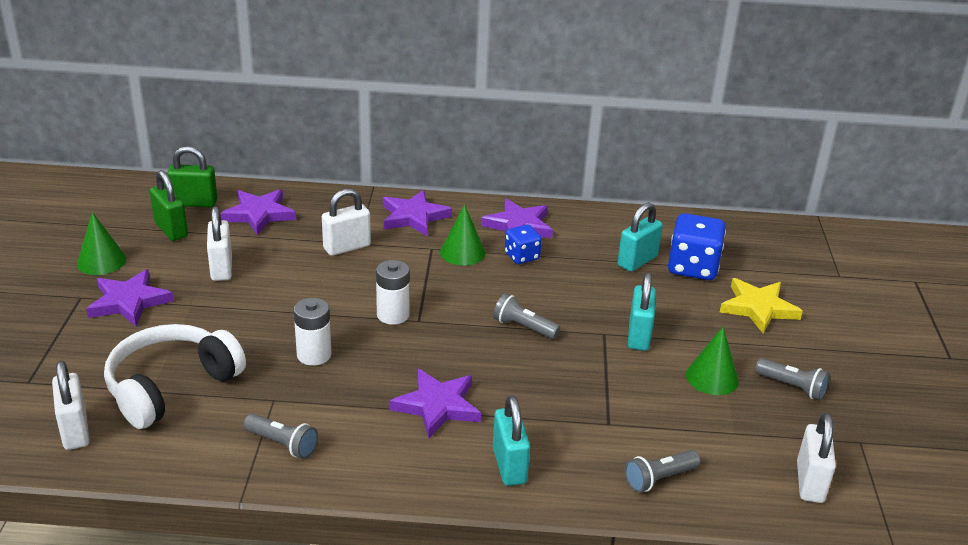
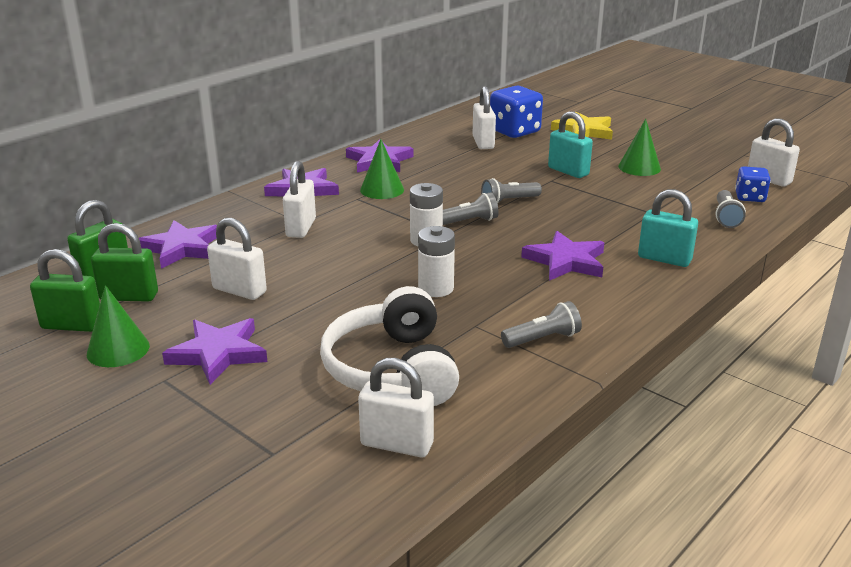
camera: 50 degrees left, 5 degrees down
blue dice [505,225,542,264] -> blue dice moved to [735,166,771,202]
turquoise padlock [617,202,663,272] -> white padlock [473,86,496,149]
grey flashlight [755,358,830,400] -> grey flashlight moved to [443,192,498,225]
none -> green padlock [30,249,100,332]

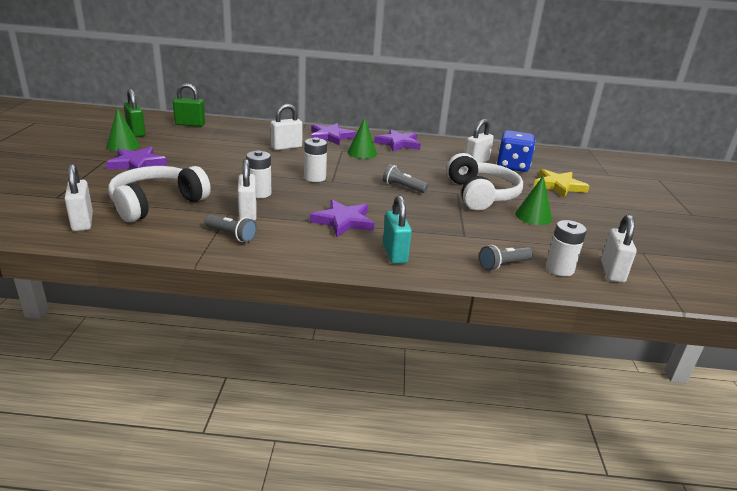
camera: 50 degrees right, 0 degrees up
green padlock [91,223,158,302] -> none
purple star [139,220,217,269] -> none
white padlock [207,218,267,300] -> white padlock moved to [238,159,257,221]
grey flashlight [443,192,498,225] -> none
turquoise padlock [548,111,593,178] -> white headphones [447,153,523,211]
blue dice [735,166,771,202] -> white battery [546,220,587,276]

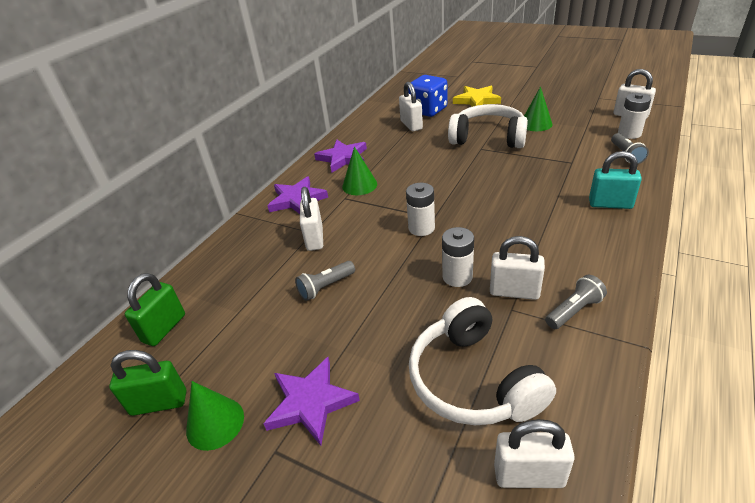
camera: 60 degrees left, 10 degrees up
purple star [310,200,375,237] -> none
grey flashlight [383,164,428,193] -> grey flashlight moved to [295,261,355,301]

